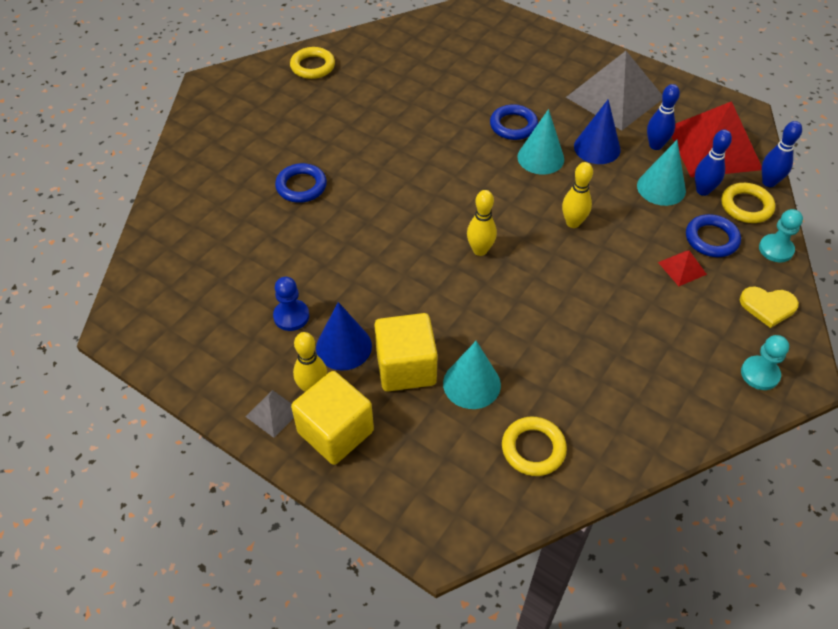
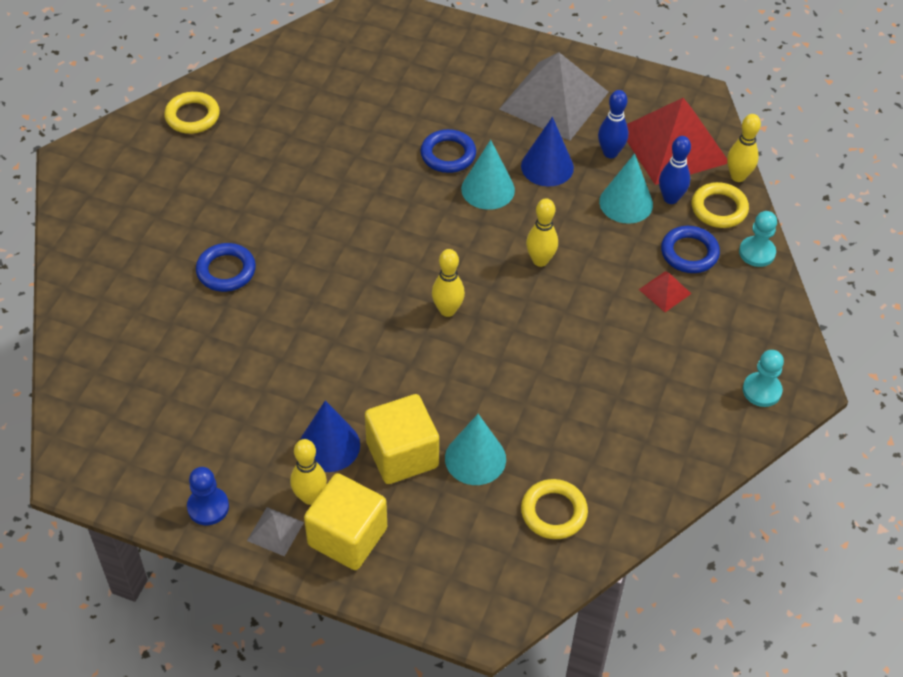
camera: 15 degrees left, 0 degrees up
blue pawn [273,277,309,331] -> blue pawn moved to [187,467,229,525]
yellow heart [740,287,799,328] -> none
blue bowling pin [762,121,802,187] -> yellow bowling pin [727,114,761,182]

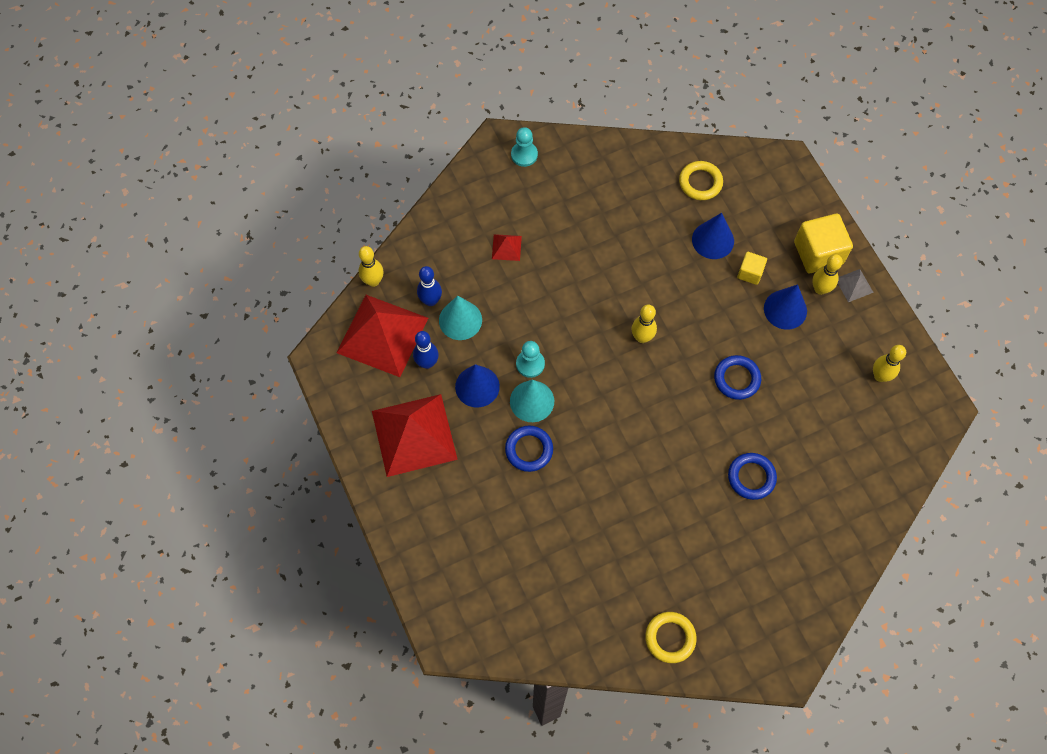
camera: 135 degrees left, 15 degrees up
blue pawn [187,467,229,525] -> none
yellow cube [365,394,439,484] -> yellow cube [737,252,767,285], size x0.54
turquoise cone [445,414,506,485] -> blue cone [692,213,734,259]
grey pyramid [499,52,608,141] -> red pyramid [372,394,458,477]
yellow bowling pin [526,198,558,267] -> yellow bowling pin moved to [873,345,906,382]
blue ring [661,226,720,273] -> blue ring moved to [714,355,761,400]
yellow ring [692,182,749,228] -> none
turquoise pawn [739,211,777,267] -> turquoise pawn moved to [516,341,545,378]

